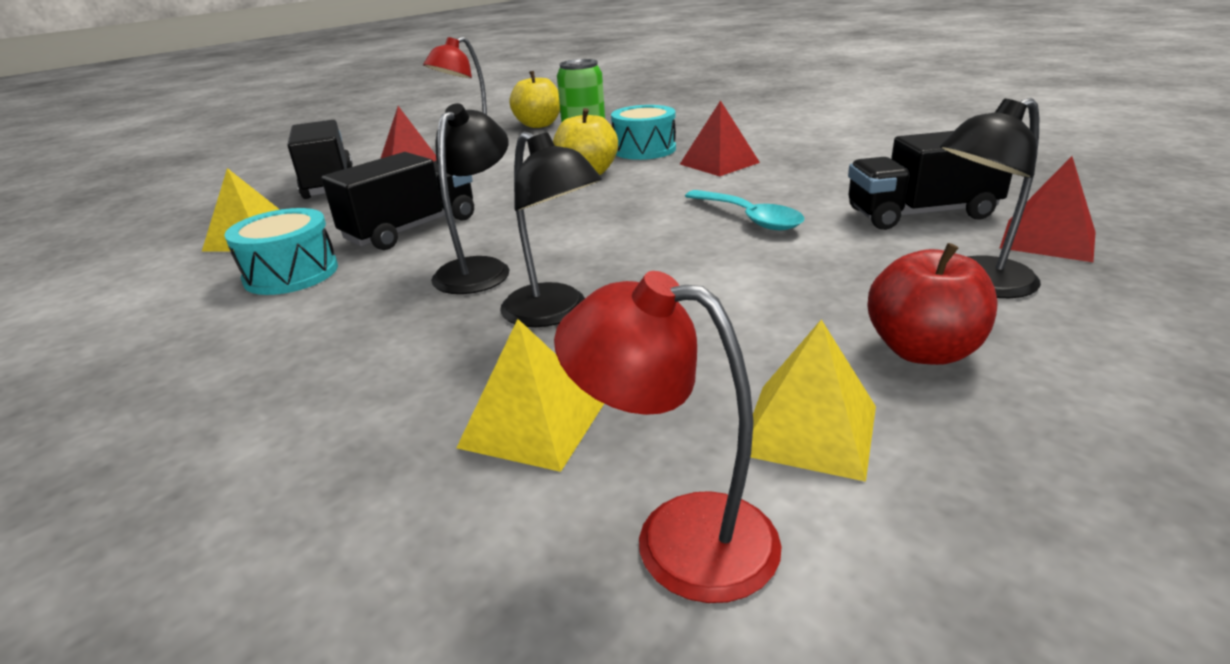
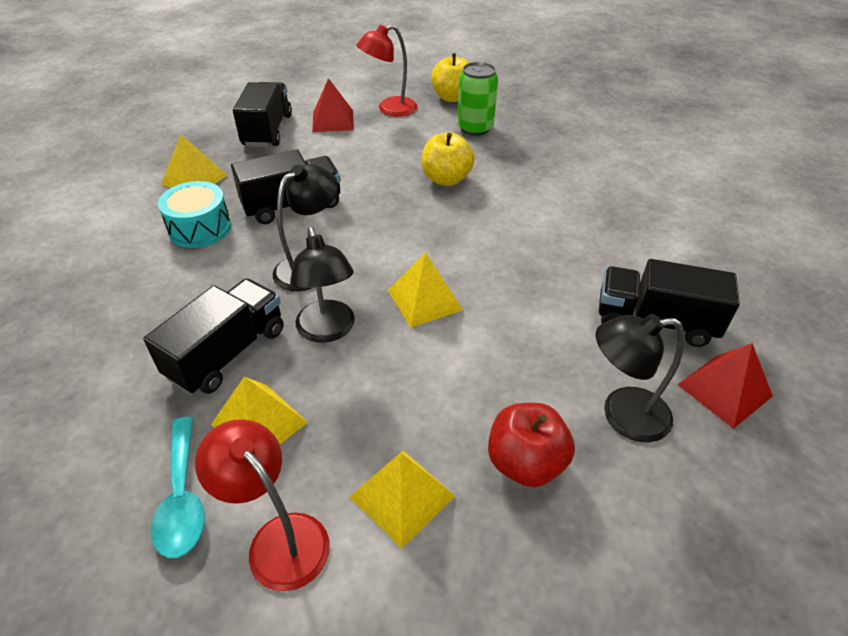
camera: 20 degrees right, 15 degrees up
turquoise drum [611,105,676,160] -> none
red pyramid [680,100,760,176] -> none
turquoise spoon [685,190,804,230] -> turquoise spoon moved to [151,417,205,558]
none -> black truck [143,278,283,395]
none -> yellow pyramid [388,252,463,328]

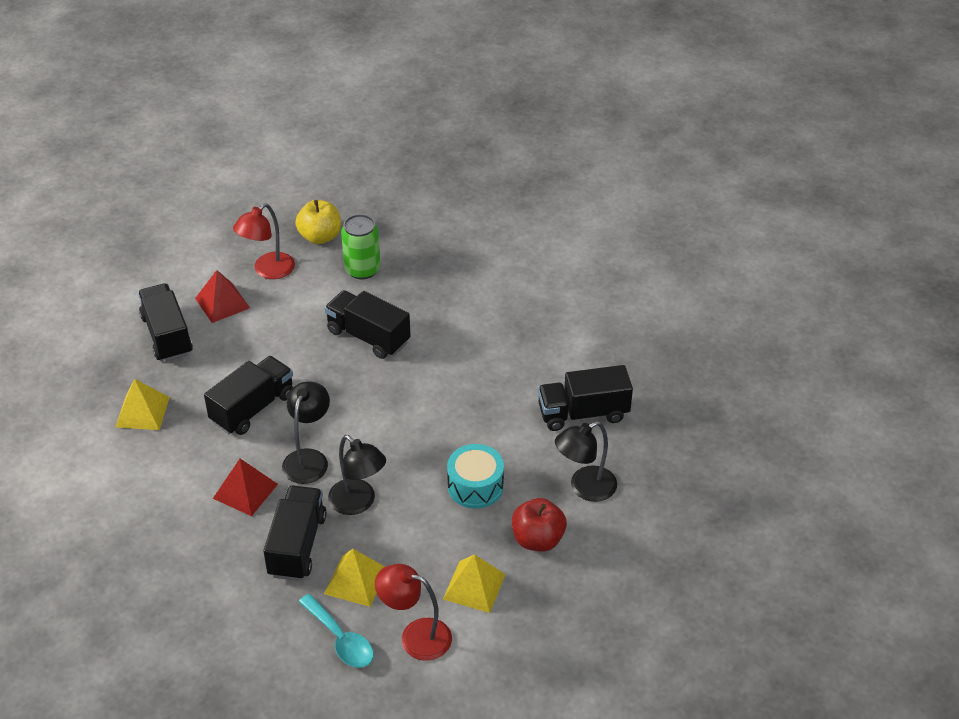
camera: 25 degrees left, 0 degrees up
turquoise drum [158,181,231,248] -> turquoise drum moved to [447,444,504,509]
yellow pyramid [388,252,463,328] -> none
yellow apple [422,132,475,186] -> black truck [324,290,411,359]
red pyramid [677,343,773,429] -> red pyramid moved to [213,459,278,516]

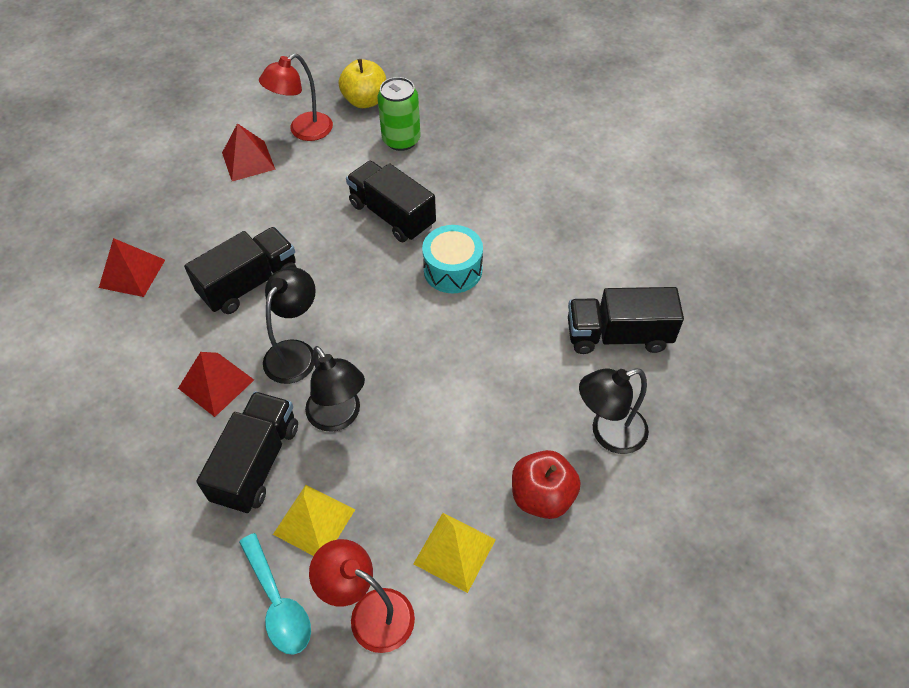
camera: 10 degrees right, 10 degrees up
yellow pyramid [115,379,170,430] -> red pyramid [99,238,165,297]
black truck [138,283,193,362] -> none
turquoise drum [447,444,504,509] -> turquoise drum moved to [422,225,483,293]

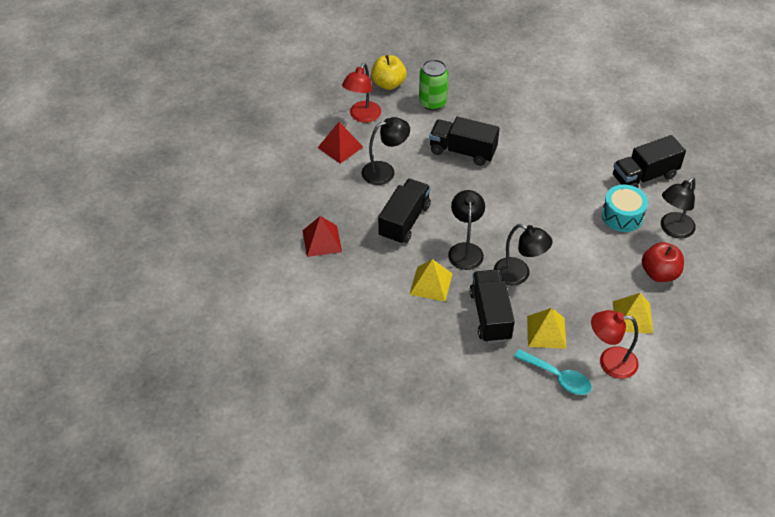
camera: 25 degrees left, 5 degrees down
red pyramid [178,352,254,417] -> yellow pyramid [409,259,453,302]
turquoise drum [422,225,483,293] -> turquoise drum moved to [602,185,648,232]
none -> black lamp [362,117,410,185]

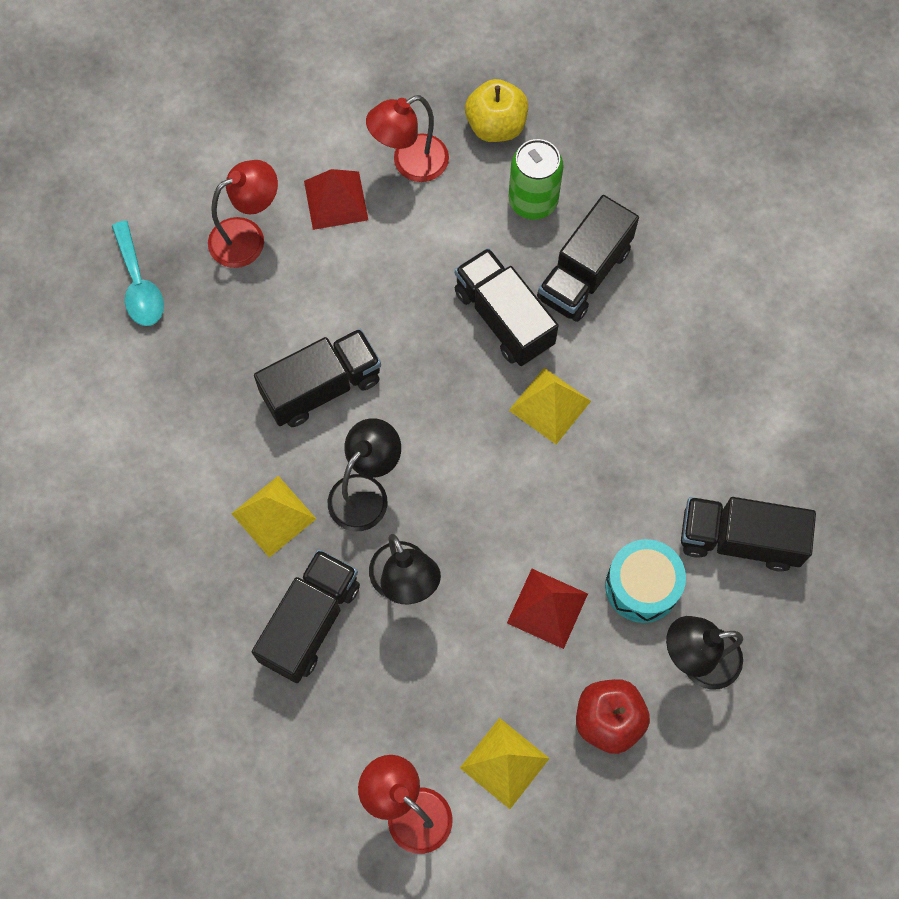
camera: 35 degrees right, 20 degrees up
red pyramid [303,216,342,257] -> red pyramid moved to [507,569,588,649]
black lamp [362,117,410,185] -> none
turquoise spoon [514,349,592,395] -> turquoise spoon moved to [112,221,164,326]
yellow pyramid [527,308,567,349] -> yellow pyramid moved to [509,368,591,444]
none -> red lamp [208,160,278,268]
none -> black truck [537,195,639,322]

